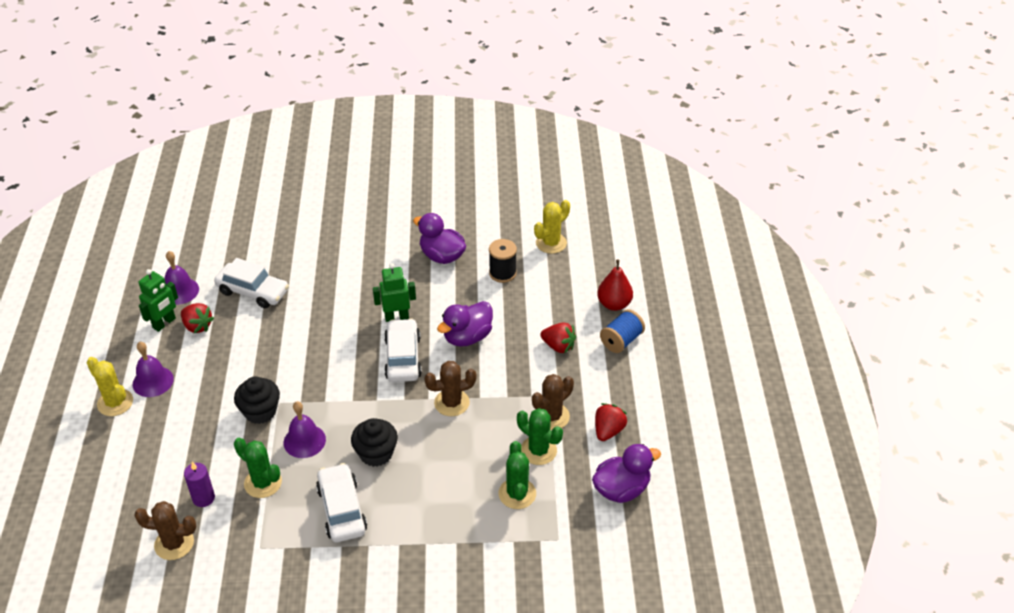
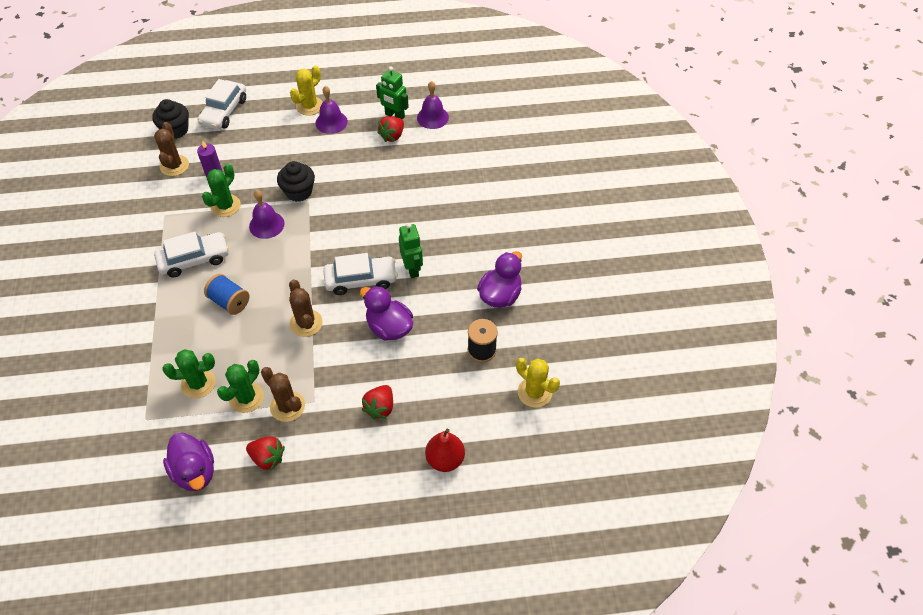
camera: 85 degrees right, 10 degrees up
white car [214,258,289,308] -> white car moved to [197,79,246,130]
black cupcake [351,418,398,467] -> black cupcake moved to [152,99,189,139]
blue spool [600,309,645,353] -> blue spool moved to [204,274,249,315]

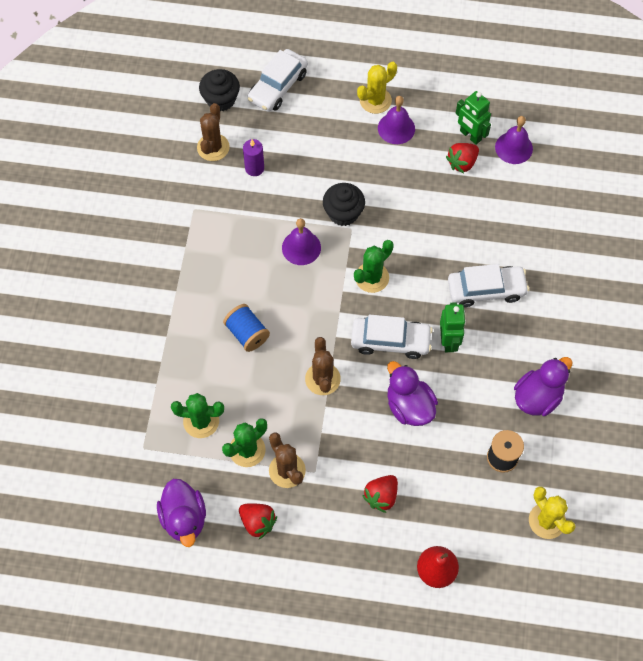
camera: 15 degrees right, 10 degrees up
white car [154,232,229,278] -> white car moved to [448,264,529,307]
green cactus [202,164,241,217] -> green cactus moved to [354,240,394,293]

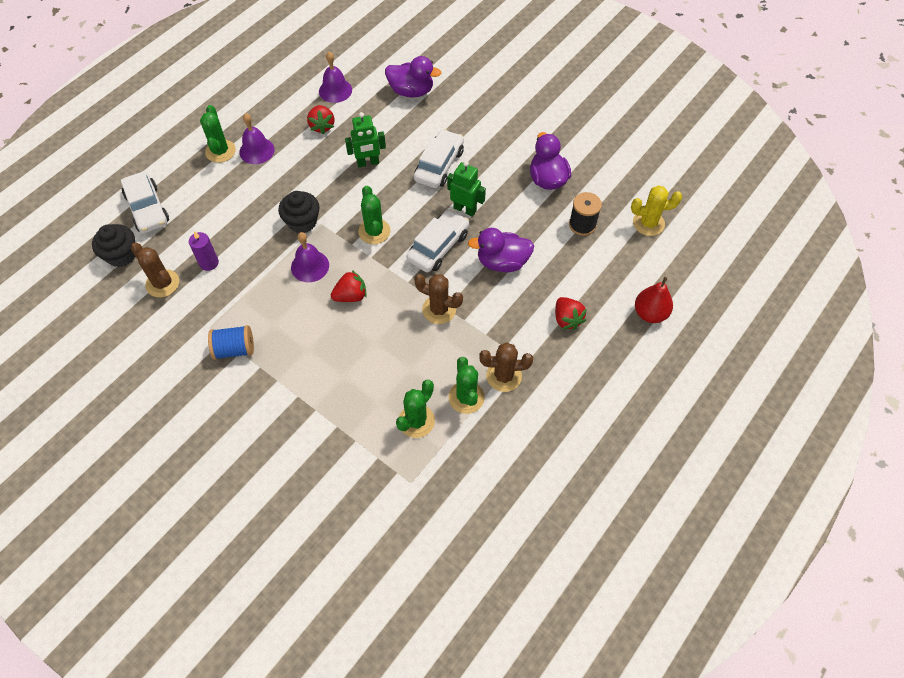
camera: 60 degrees left, 5 degrees down
purple duck [157,479,206,547] -> purple duck moved to [385,56,441,97]
blue spool [223,304,270,352] -> blue spool moved to [208,325,254,360]
red strawberry [239,503,277,539] -> red strawberry moved to [331,270,367,302]
yellow cactus [357,62,397,114] -> green cactus [200,105,236,163]
green robot [456,91,491,145] -> green robot moved to [345,112,386,167]

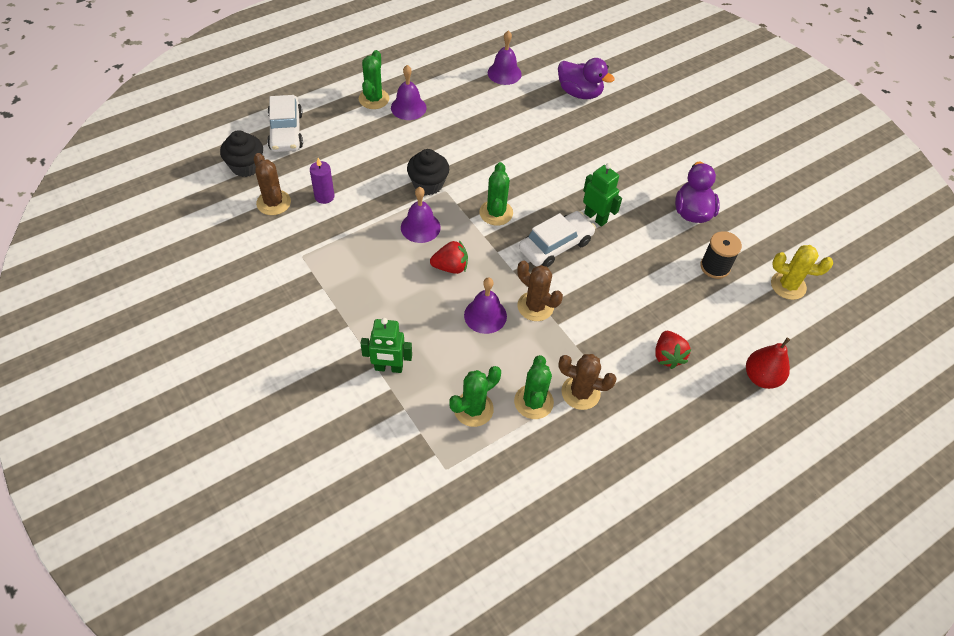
camera: 15 degrees right, 5 degrees down
blue spool [208,325,254,360] -> none
red strawberry [307,105,334,135] -> none
green robot [345,112,386,167] -> green robot moved to [360,318,412,373]
white car [414,129,464,188] -> none
purple duck [468,228,534,272] -> none
none -> purple bell [464,277,507,334]

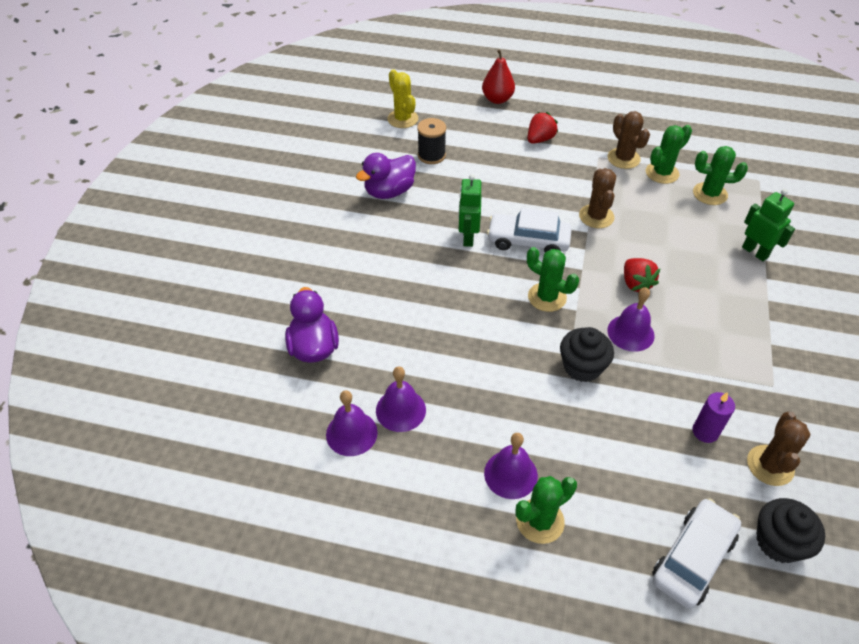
camera: 130 degrees left, 5 degrees down
red strawberry [430,240,468,274] -> red strawberry turned 150 degrees counterclockwise [624,258,661,292]
purple bell [464,277,507,334] -> purple bell moved to [376,366,426,432]
green cactus [479,162,513,226] -> green cactus turned 75 degrees clockwise [527,247,579,312]

